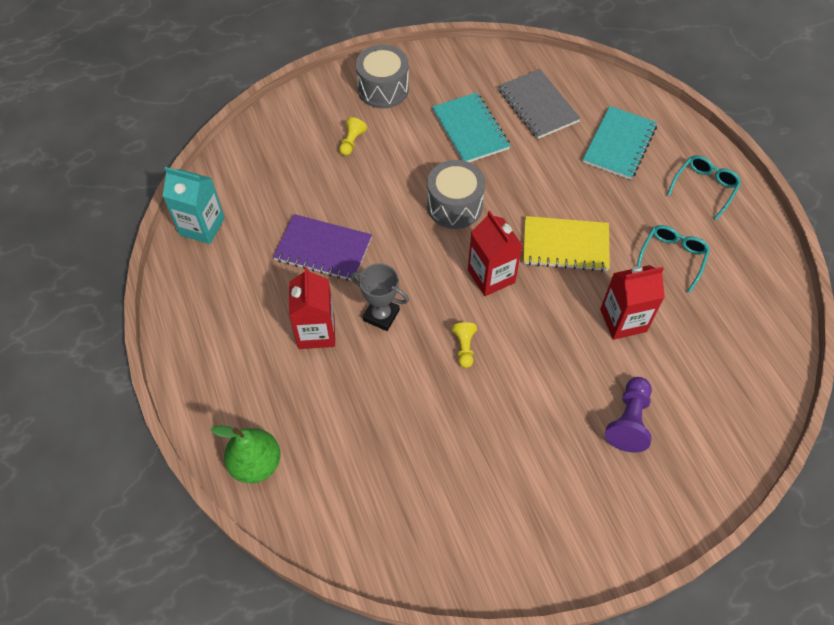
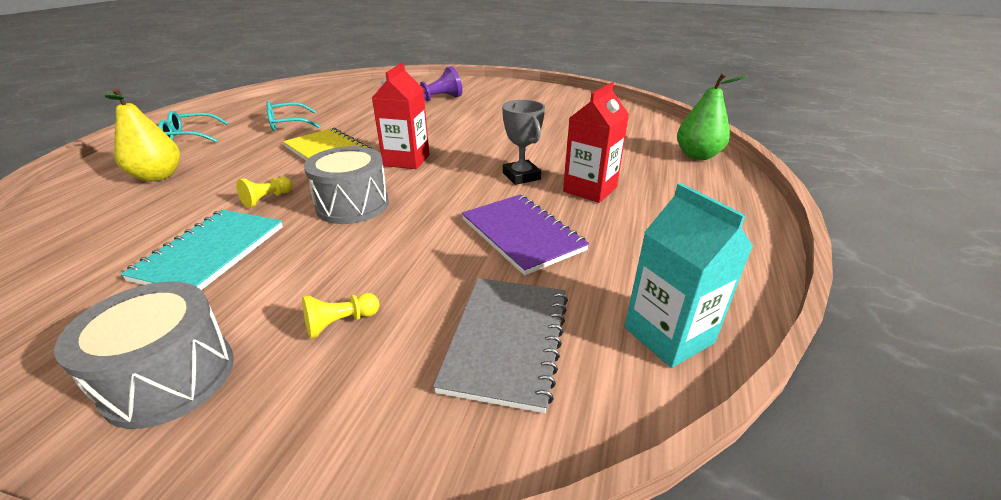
camera: 140 degrees left, 25 degrees down
yellow pawn [452,322,477,368] -> yellow pawn moved to [236,177,293,208]
grey notebook [498,69,581,139] -> grey notebook moved to [433,278,568,413]
turquoise notebook [583,106,657,180] -> yellow pear [105,88,180,182]
red carton [600,265,665,340] -> none

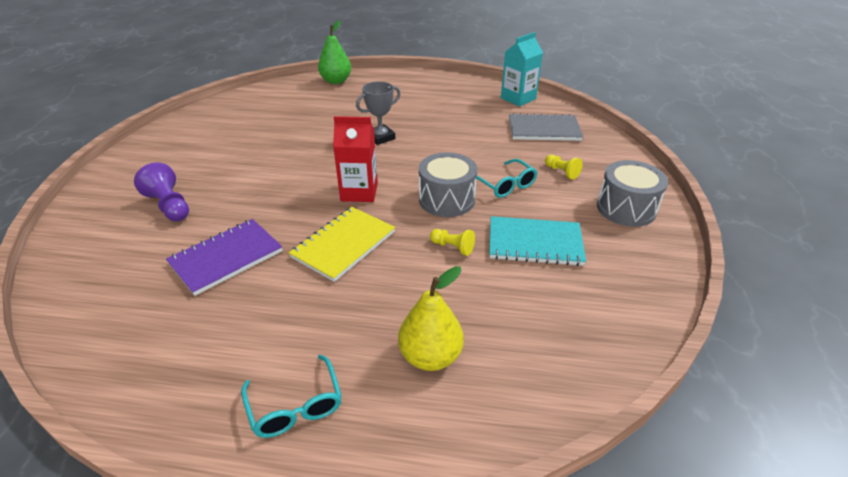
camera: 100 degrees left, 5 degrees up
turquoise glasses [267,101,320,131] -> turquoise glasses moved to [476,159,537,198]
purple notebook [462,194,589,275] -> purple notebook moved to [166,219,283,296]
red carton [563,82,629,203] -> none

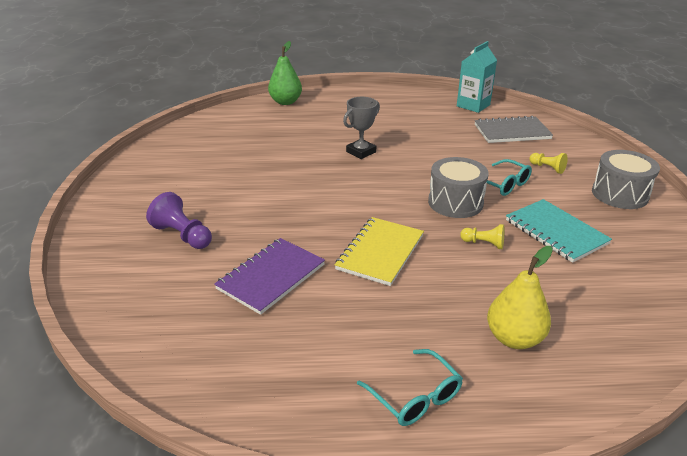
camera: 10 degrees left, 5 degrees down
red carton [333,116,378,202] -> none
turquoise notebook [489,216,586,266] -> turquoise notebook turned 60 degrees clockwise [506,199,612,263]

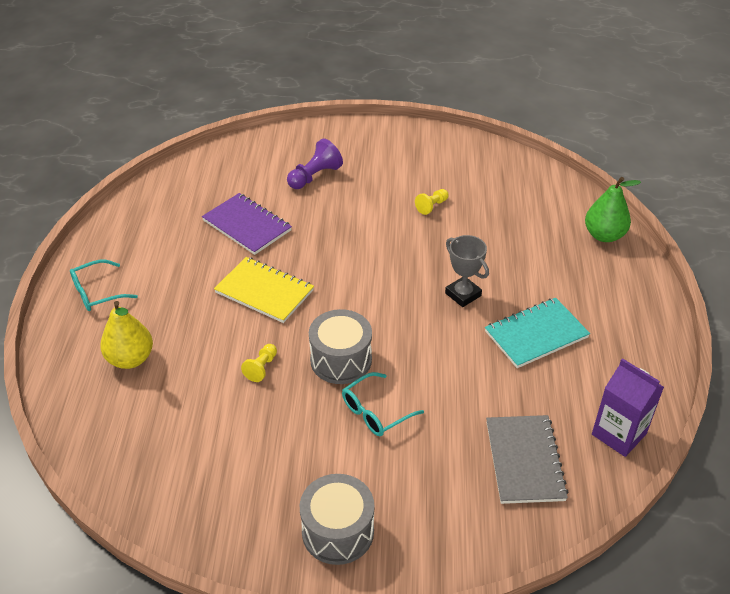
camera: 95 degrees right, 10 degrees up
turquoise carton [457,41,497,113] -> purple carton [592,358,664,457]
turquoise notebook [506,199,612,263] -> turquoise notebook moved to [485,298,590,368]
yellow pawn [529,153,568,174] -> yellow pawn moved to [415,189,449,215]

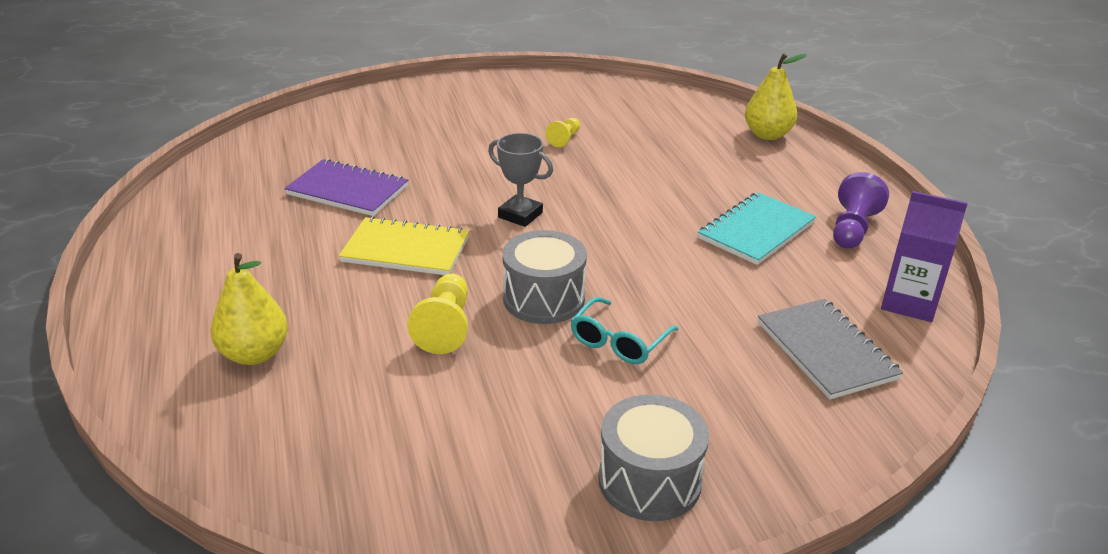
camera: 20 degrees left, 10 degrees down
turquoise glasses [70,260,138,311] -> none
yellow pawn [241,344,277,382] -> yellow pawn [407,273,468,354], size x1.65
purple pawn [287,139,343,189] -> purple pawn moved to [833,172,889,249]
grey trophy [445,235,489,307] -> grey trophy moved to [488,133,553,227]
green pear [585,177,641,242] -> yellow pear [745,53,807,140]

